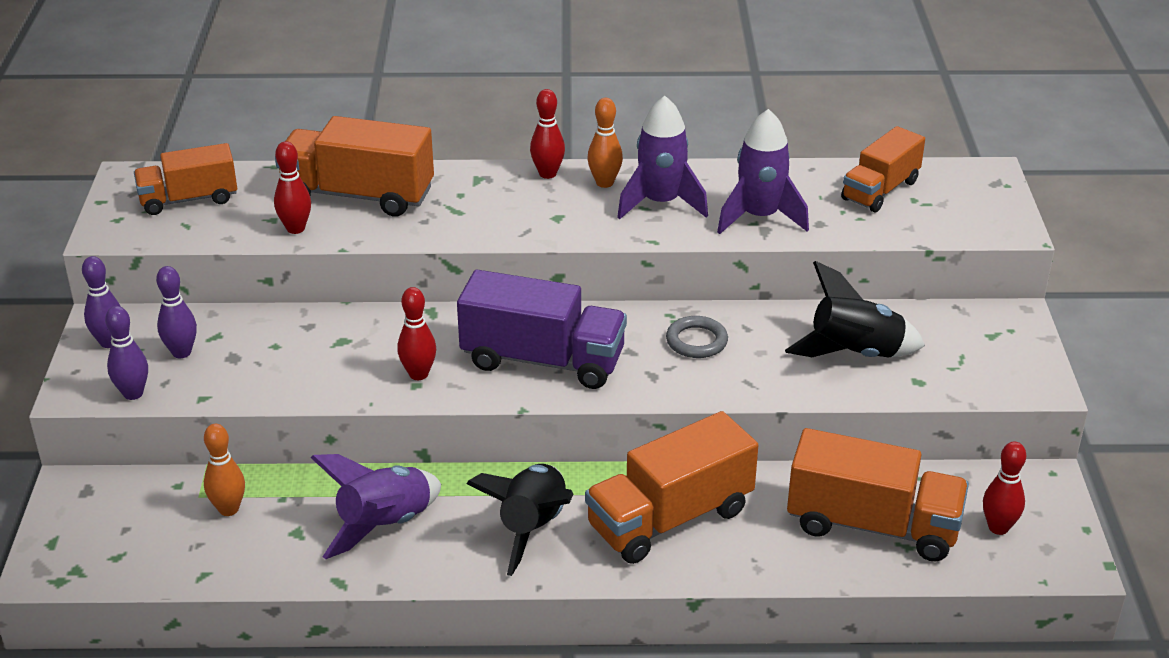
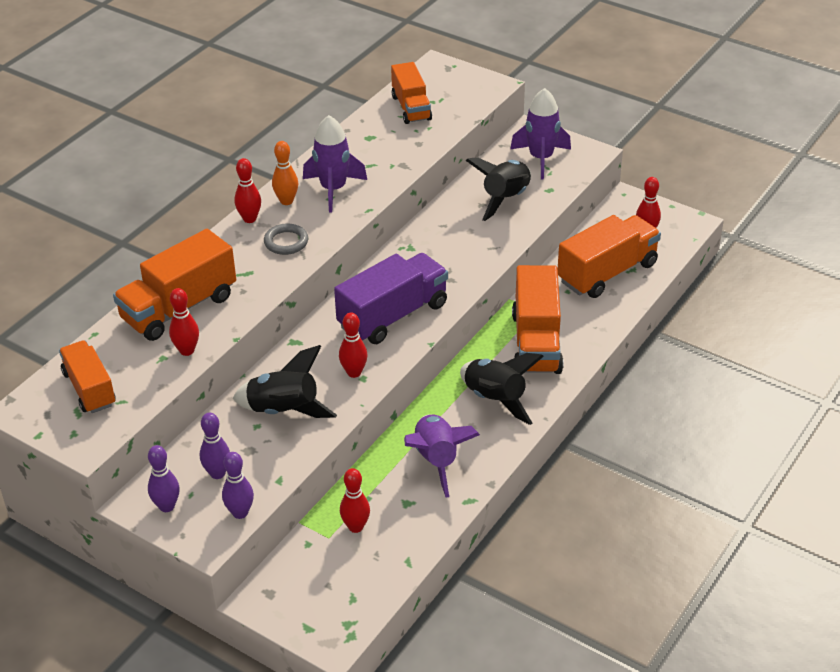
camera: 55 degrees left, 5 degrees up
orange truck [134,143,237,215] -> orange truck turned 135 degrees clockwise [59,340,116,413]
orange bowling pin [204,424,245,516] -> red bowling pin [340,468,370,533]
grey ring [666,316,728,358] -> grey ring moved to [264,223,308,255]
purple rocket [717,109,809,234] -> purple rocket moved to [510,88,571,180]
none -> black rocket [233,345,337,418]

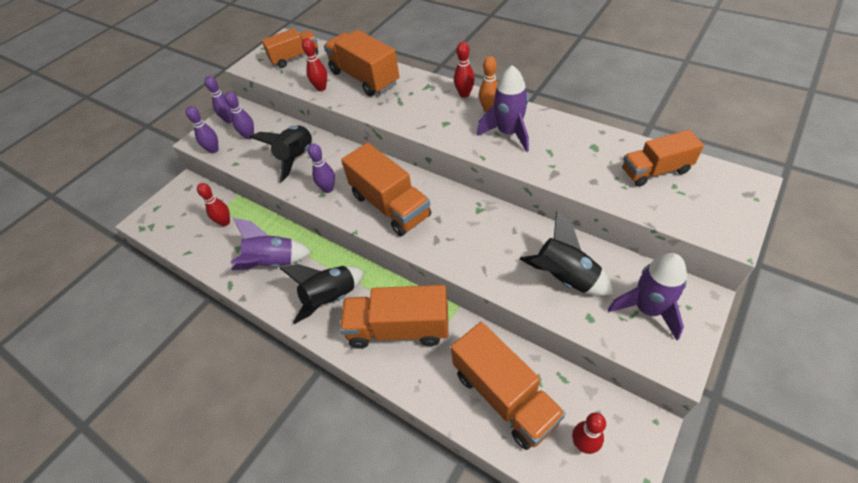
camera: 95 degrees right, 10 degrees up
grey ring [264,223,308,255] -> none
purple truck [334,253,448,344] -> orange truck [341,143,431,236]
red bowling pin [339,313,368,378] -> purple bowling pin [308,144,335,193]

